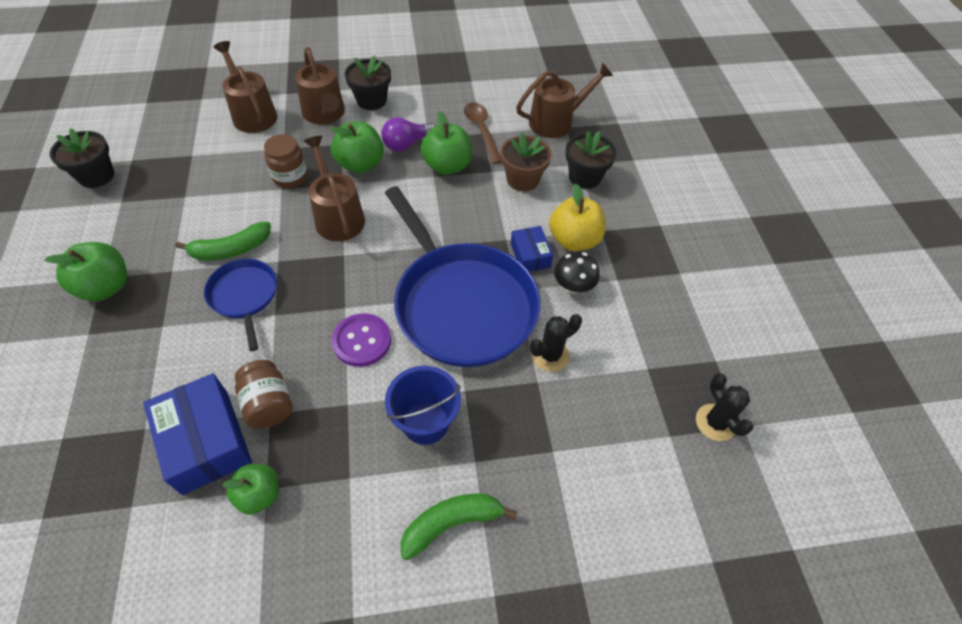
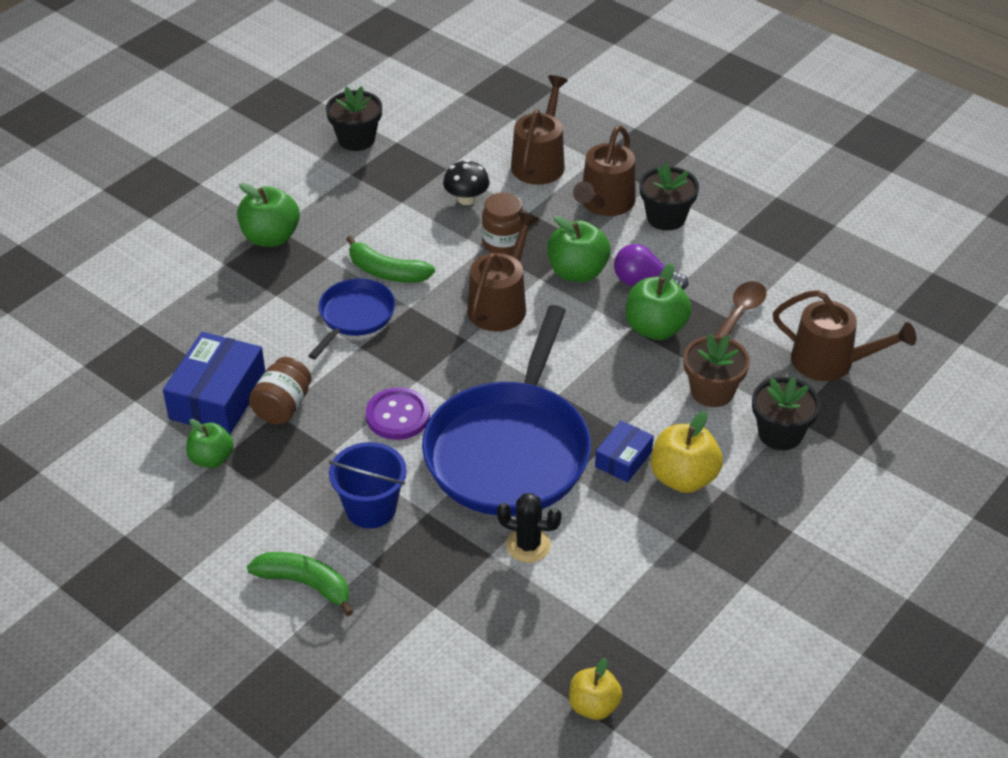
camera: 50 degrees right, 10 degrees down
black mushroom [554,252,600,293] -> black mushroom moved to [443,160,490,205]
black cactus [696,373,754,441] -> yellow apple [569,658,622,720]

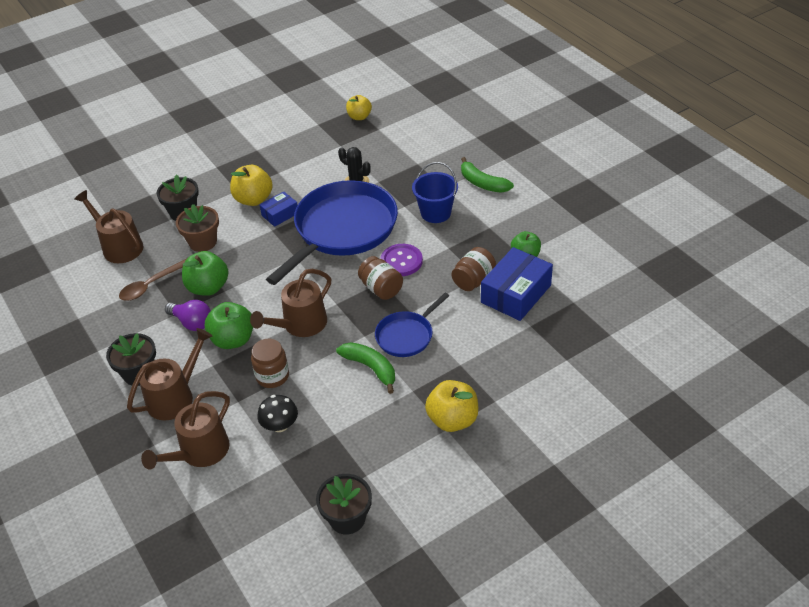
camera: 160 degrees left, 0 degrees up
green apple [237,183,300,247] -> yellow apple [425,380,478,432]
none -> brown jar [358,256,403,300]

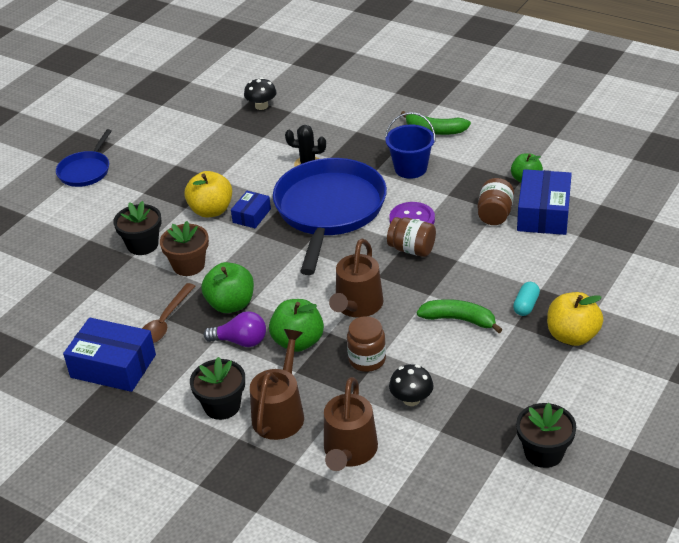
camera: 25 degrees left, 5 degrees down
brown watering can [74,190,144,263] -> none
yellow apple [346,95,372,120] -> black mushroom [244,78,277,110]
blue pan [375,293,449,357] -> blue pan moved to [56,129,112,187]
none -> blue box [63,318,156,392]
none -> turquoise capsule [513,282,540,316]

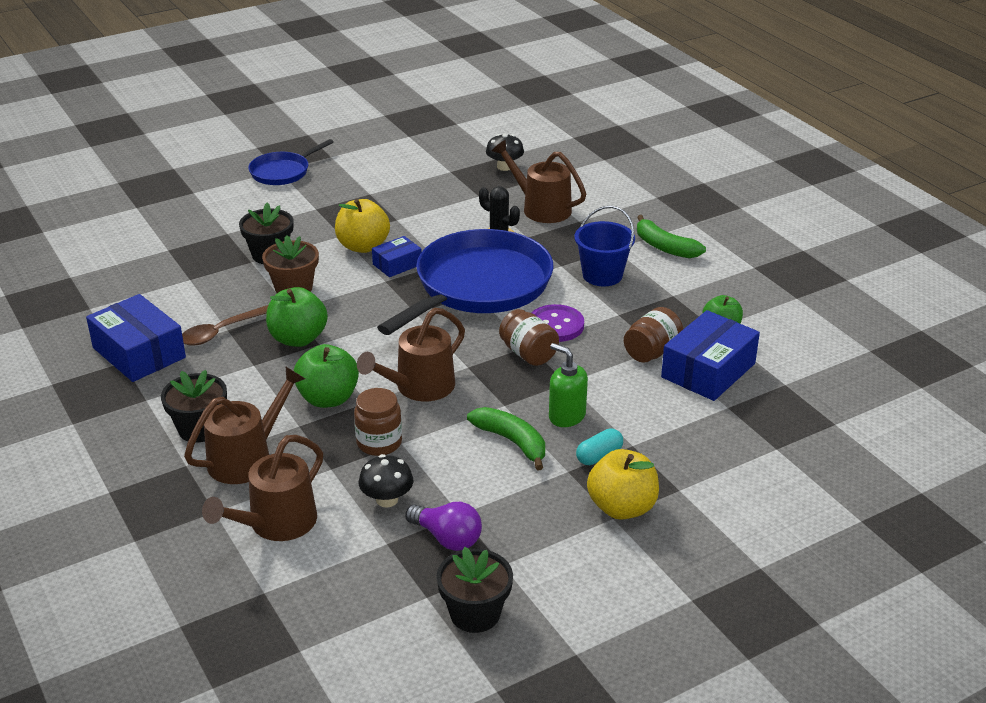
camera: 25 degrees right, 5 degrees down
purple light bulb [204,311,266,347] -> purple light bulb moved to [405,502,482,551]
none -> brown watering can [492,140,586,223]
none -> green soap dispenser [549,343,588,427]

